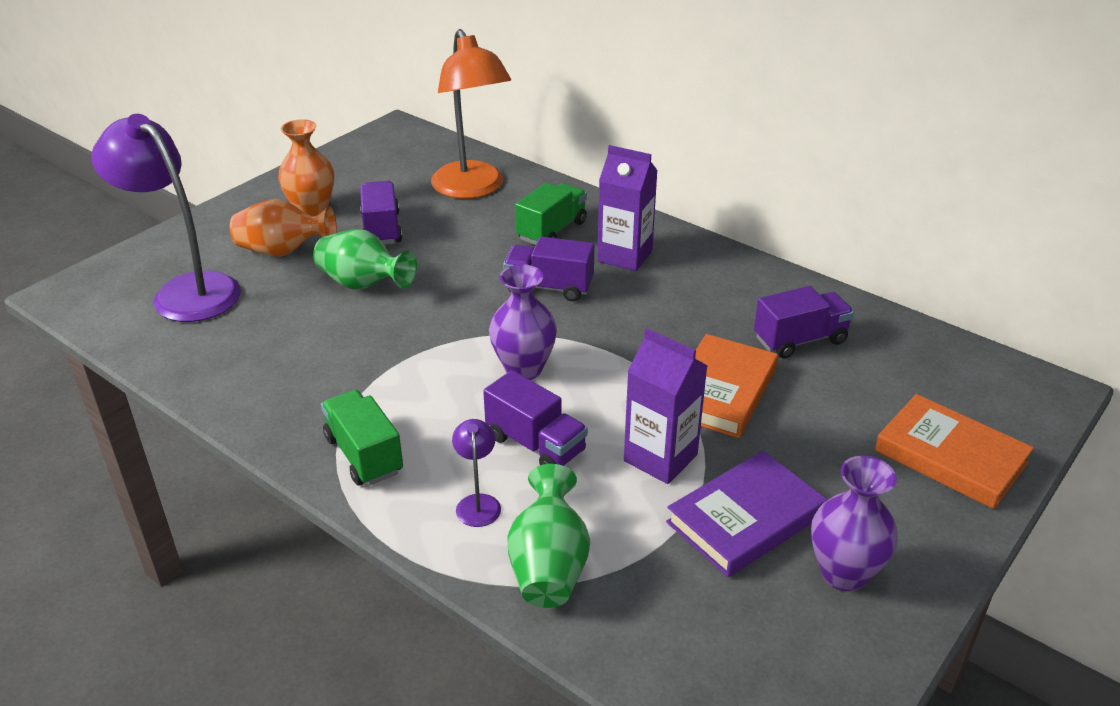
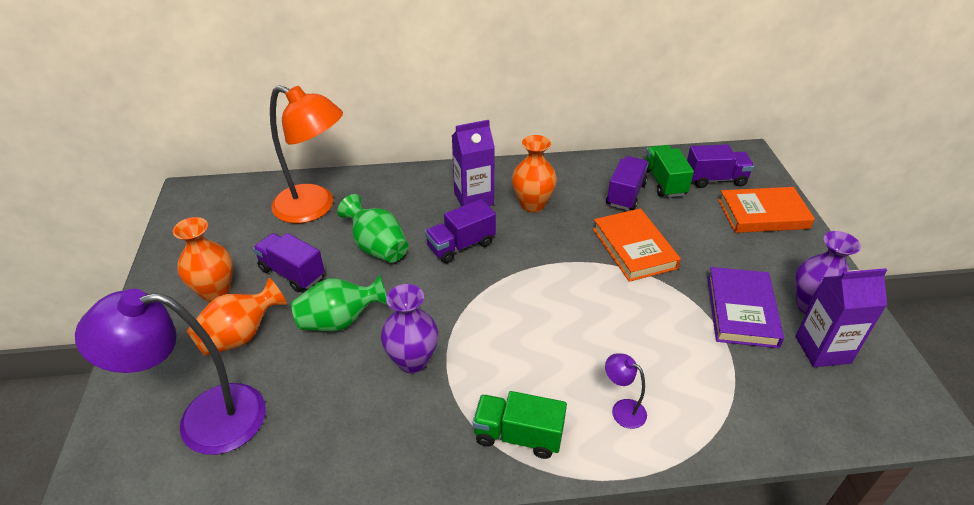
camera: 45 degrees left, 5 degrees up
purple truck [483,370,588,466] -> purple truck moved to [687,145,754,188]
purple vase [489,264,557,380] -> purple vase moved to [381,284,438,373]
green vase [507,464,590,608] -> green vase moved to [337,194,408,263]
green truck [515,182,587,245] -> green truck moved to [646,145,694,198]
purple carton [624,328,707,484] -> purple carton moved to [795,268,887,367]
none -> orange vase [512,135,557,212]

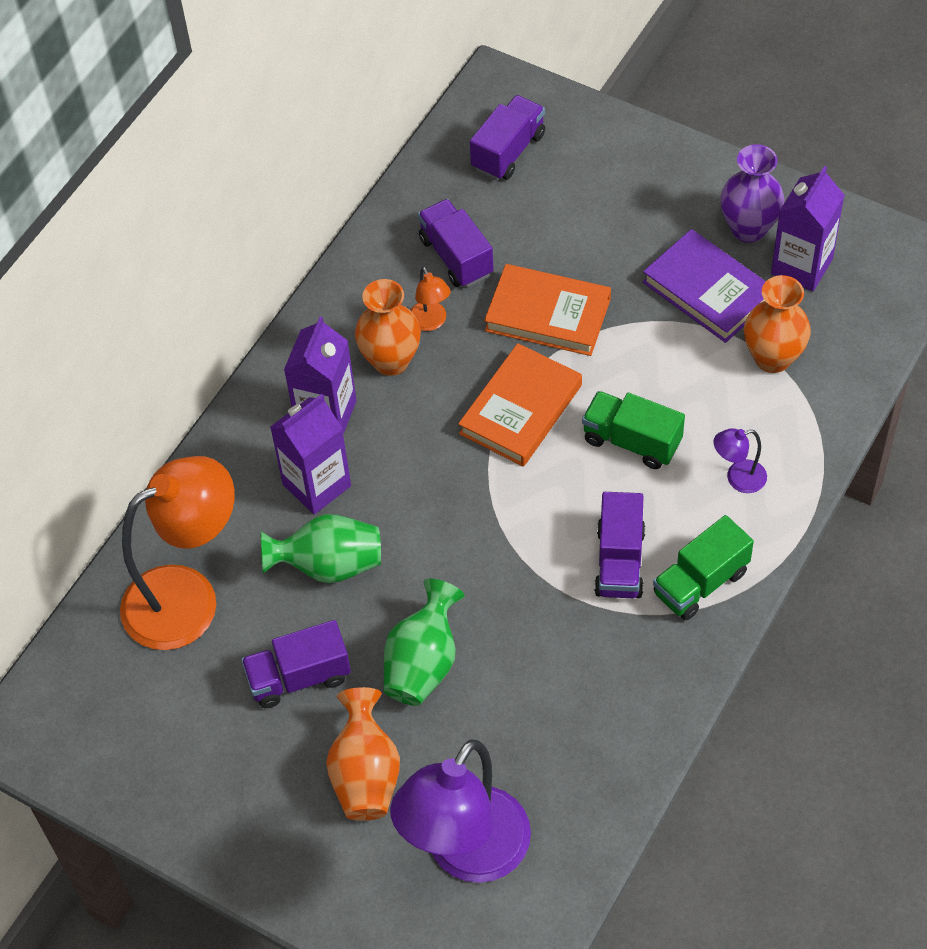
camera: 50 degrees left, 15 degrees up
orange vase [173,217,233,302] -> orange vase moved to [744,275,811,373]
purple vase [381,284,438,373] -> none
purple truck [425,199,496,263] -> purple truck moved to [594,492,646,598]
green truck [646,145,694,198] -> green truck moved to [582,391,685,469]
orange book [718,187,815,233] -> orange book moved to [458,343,582,467]
none -> purple carton [270,394,351,515]
none -> orange lamp [410,267,451,331]

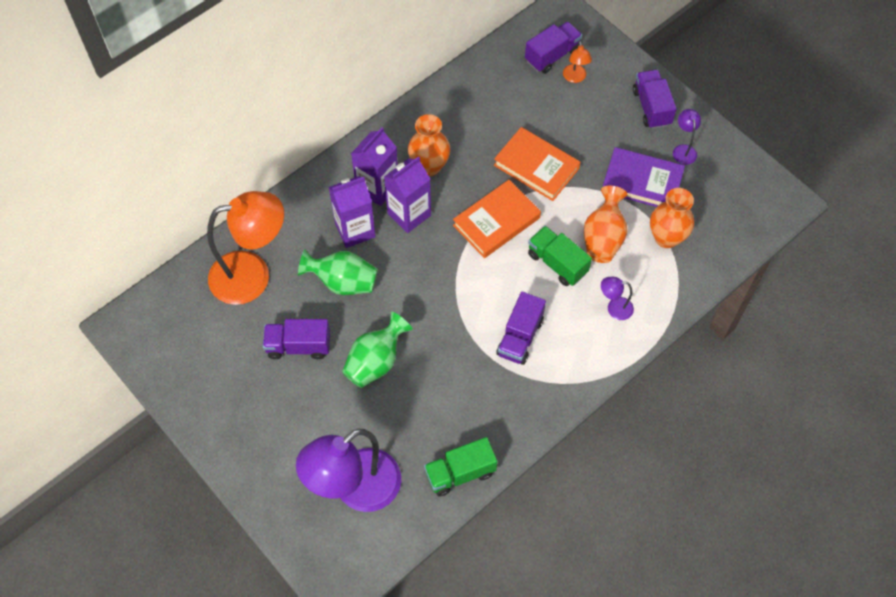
camera: 15 degrees right, 5 degrees up
orange vase [326,687,400,821] -> orange vase moved to [584,186,628,263]
orange lamp [410,267,451,331] -> orange lamp moved to [563,41,592,83]
purple truck [418,199,494,287] -> purple truck moved to [633,70,677,129]
purple book [643,229,766,343] -> purple book turned 45 degrees counterclockwise [603,147,685,207]
green truck [653,515,754,620] -> green truck moved to [424,437,497,496]
purple vase [720,144,784,243] -> purple lamp [673,109,701,165]
purple carton [771,166,845,291] -> purple carton moved to [384,156,431,233]

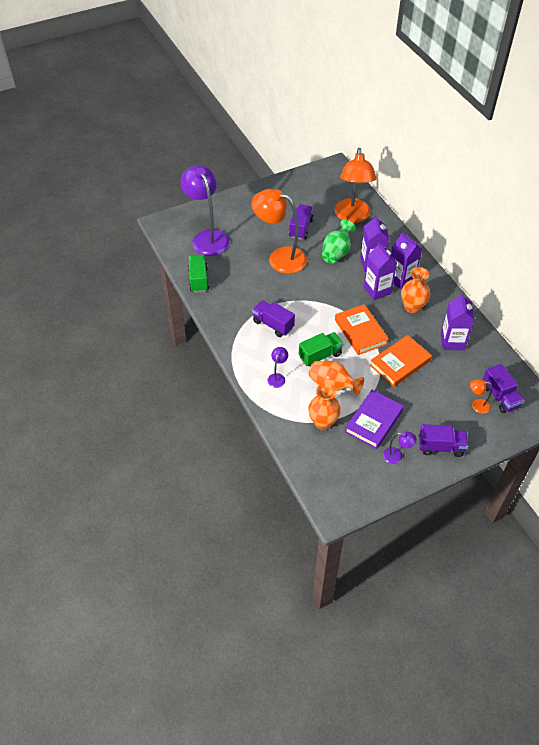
camera: 105 degrees right, 10 degrees down
green vase [342,311,413,388] -> orange lamp [251,189,307,274]
none -> purple carton [441,293,474,350]

